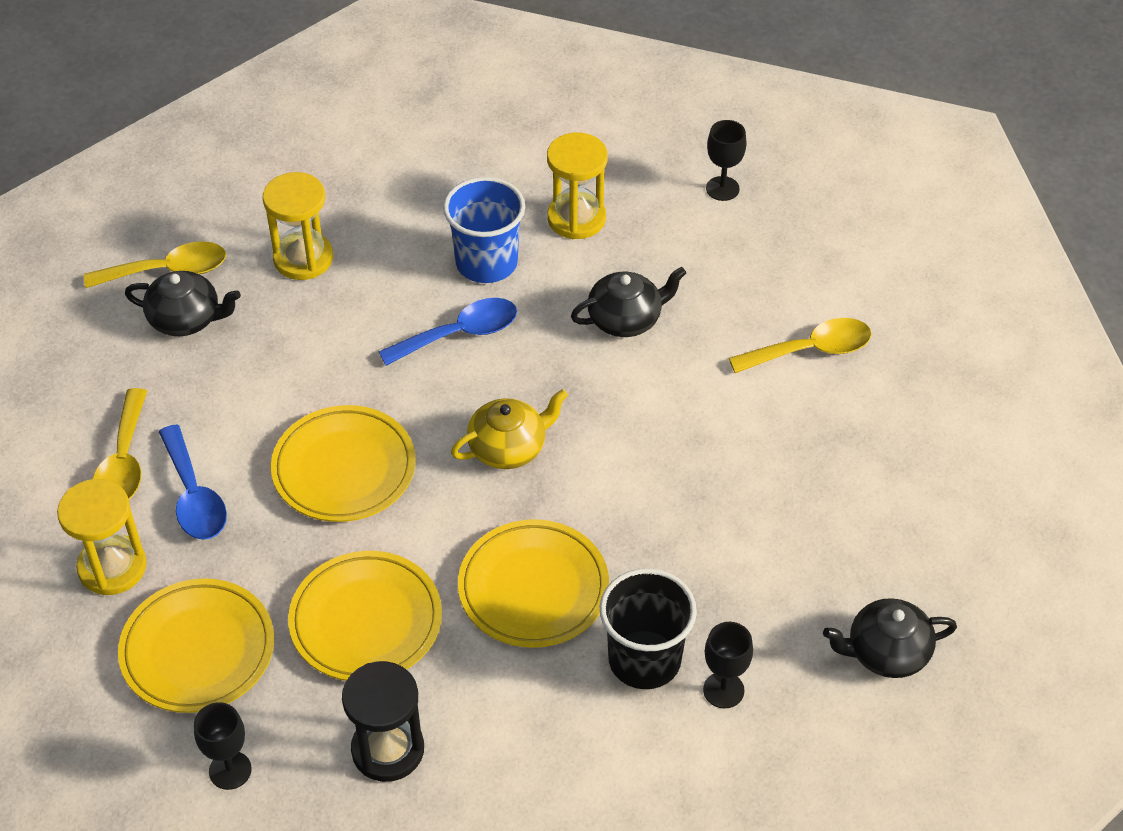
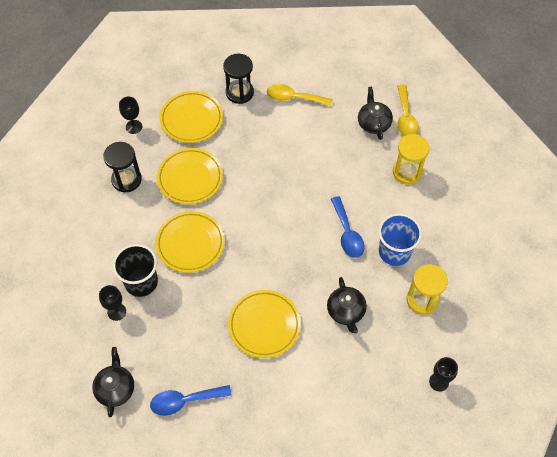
camera: 100 degrees right, 10 degrees up
yellow hourglass [57,479,147,595] -> black hourglass [223,54,254,104]
black teapot [125,271,241,336] -> black teapot turned 150 degrees clockwise [358,87,393,140]
blue spoon [159,424,227,540] -> blue spoon moved to [150,385,232,416]
yellow plate [271,405,416,522] -> yellow plate moved to [228,290,301,358]
yellow teapot [451,389,568,469] -> none
yellow spoon [729,318,872,373] -> none

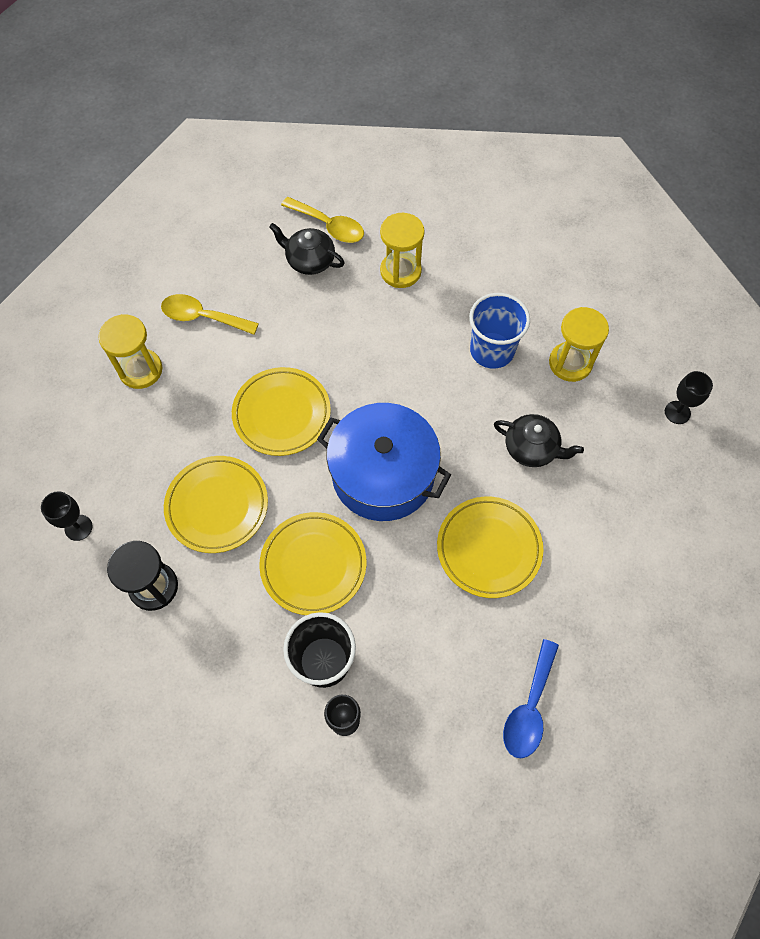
camera: 55 degrees left, 5 degrees up
black teapot [92,347,134,417] -> none
yellow plate [160,91,223,143] -> yellow plate moved to [232,367,331,456]
black hourglass [223,54,254,104] -> yellow hourglass [98,314,162,389]
yellow spoon [267,84,333,106] -> yellow spoon turned 60 degrees clockwise [161,294,259,335]
blue spoon [331,196,365,258] -> none
none -> blue pot [317,403,451,521]

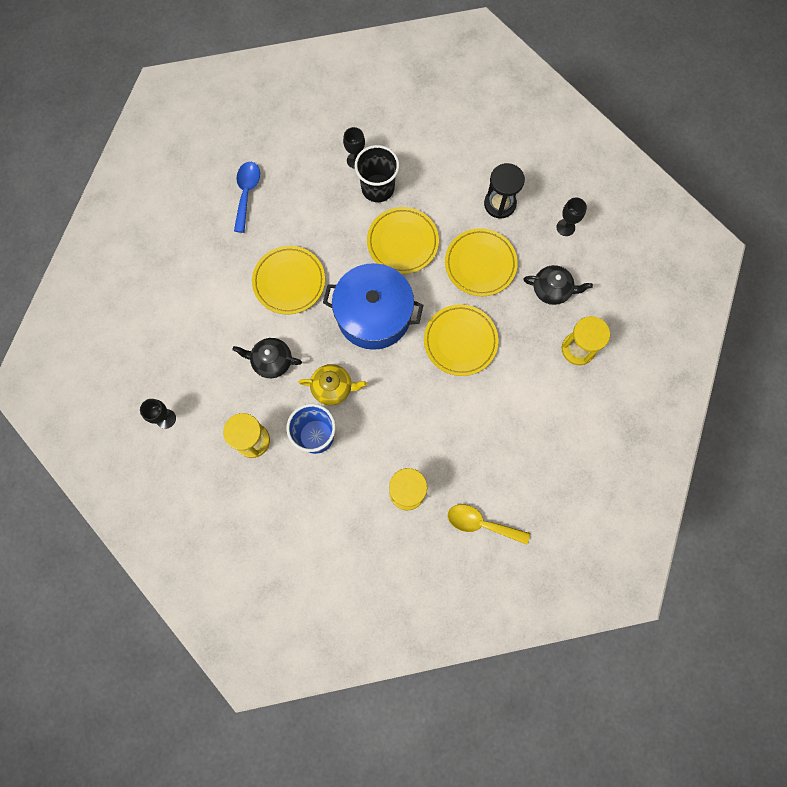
camera: 165 degrees right, 10 degrees up
yellow spoon [161,294,259,335] -> none
black teapot [269,223,345,275] -> black teapot moved to [523,265,593,305]
none -> yellow teapot [298,364,367,405]

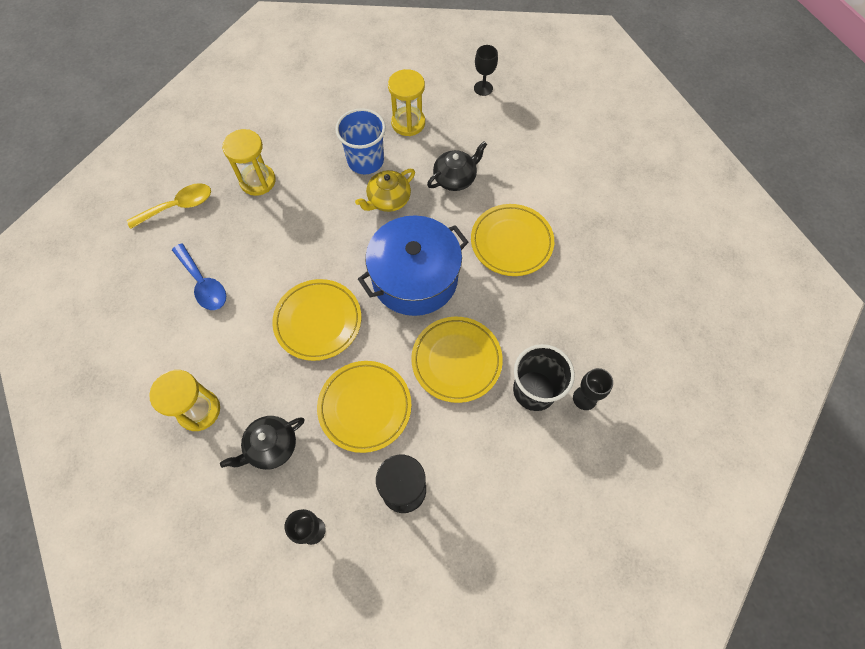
camera: 135 degrees right, 10 degrees down
blue spoon [234,162,260,233] -> blue spoon moved to [172,243,226,310]

